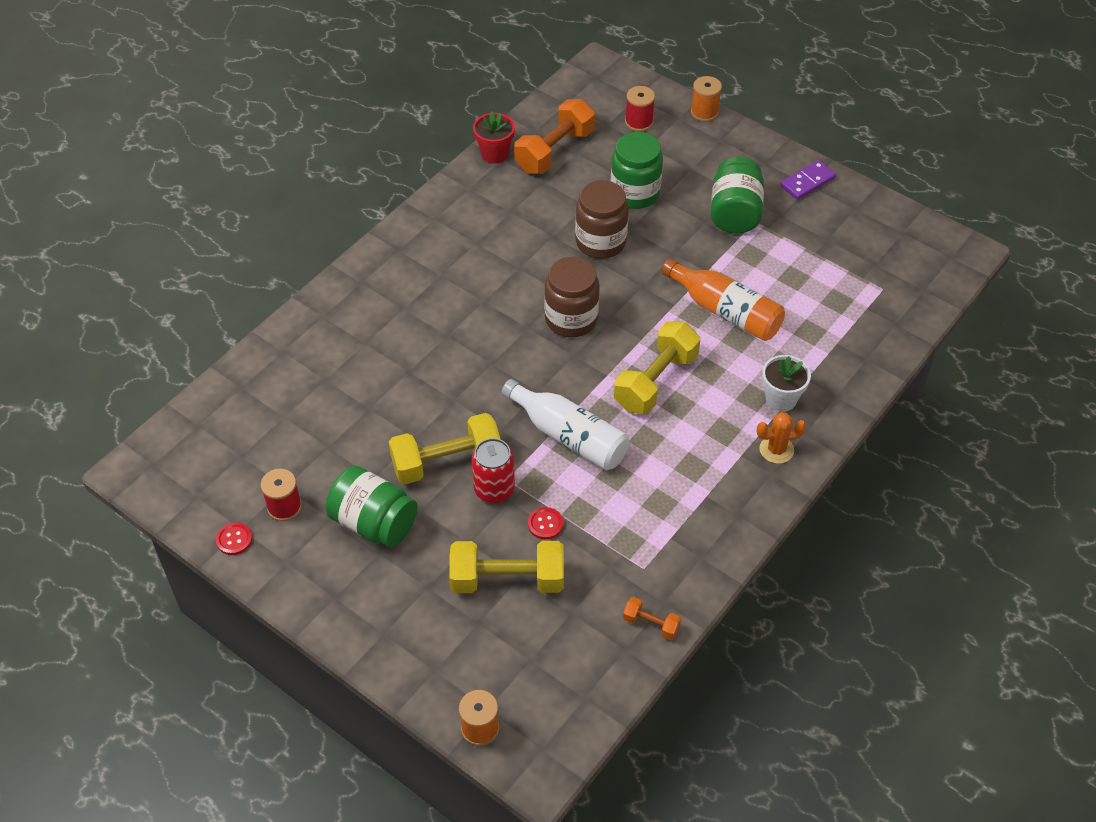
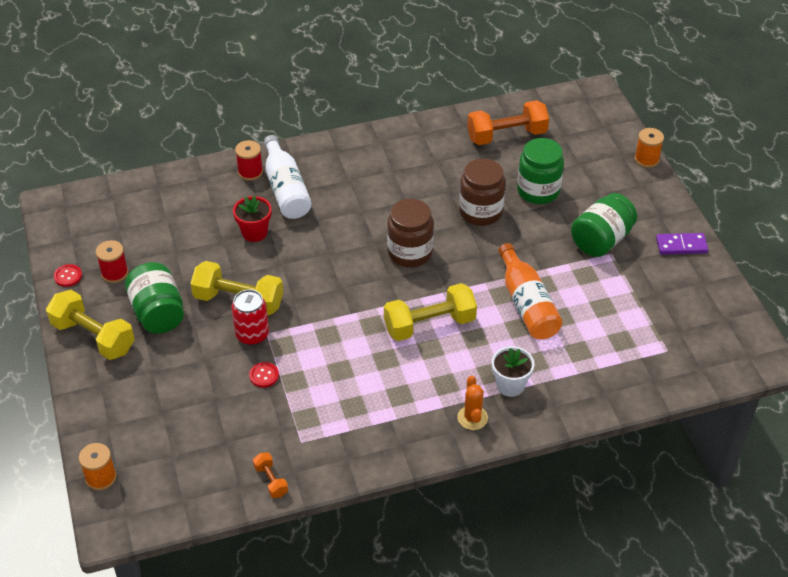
camera: 35 degrees right, 5 degrees down
yellow dumbbell [449,541,564,593] -> yellow dumbbell moved to [46,290,135,360]
red flower pot [473,112,515,164] -> red flower pot moved to [233,196,272,242]
white bottle [501,379,629,470] -> white bottle moved to [264,135,312,219]
red spool [625,86,655,132] -> red spool moved to [235,140,263,181]
orange cactus [757,412,806,464] -> orange cactus turned 60 degrees clockwise [457,376,488,430]

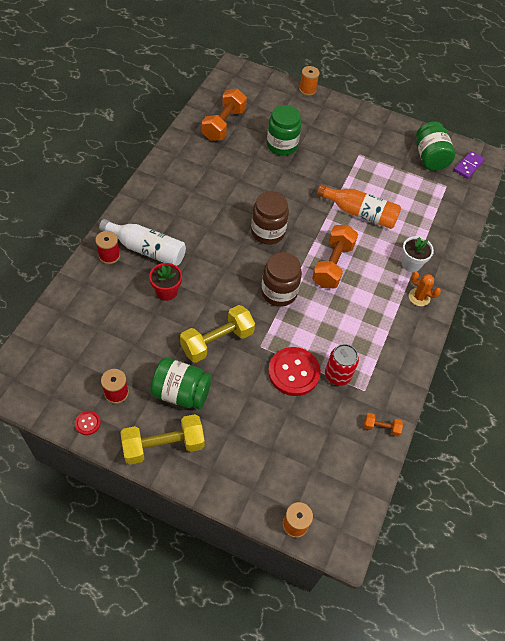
camera: 55 degrees left, 10 degrees up
red can [231,289,269,345] -> red can moved to [325,344,359,386]
red button [249,362,279,388] -> red button [268,347,321,396], size x2.19
yellow dumbbell [384,283,477,341] -> orange dumbbell [312,225,358,288]
brown jar [459,159,506,226] -> brown jar moved to [261,252,302,307]
green jar [571,193,637,257] -> green jar moved to [416,122,455,171]
purple domino [656,233,708,255] -> purple domino moved to [454,151,485,179]

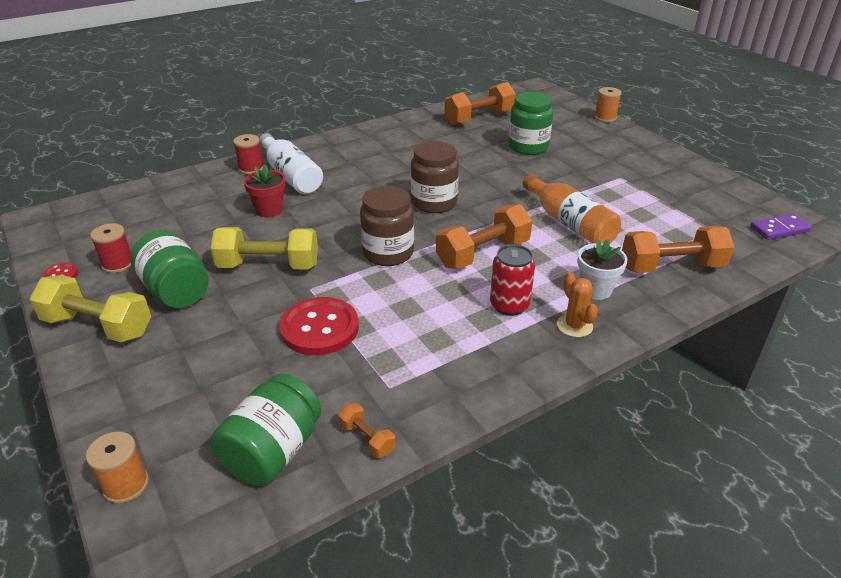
camera: 40 degrees right, 20 degrees down
red can [325,344,359,386] -> red can moved to [490,244,535,316]
green jar [416,122,455,171] -> green jar moved to [211,374,321,486]
none -> orange dumbbell [622,226,734,273]

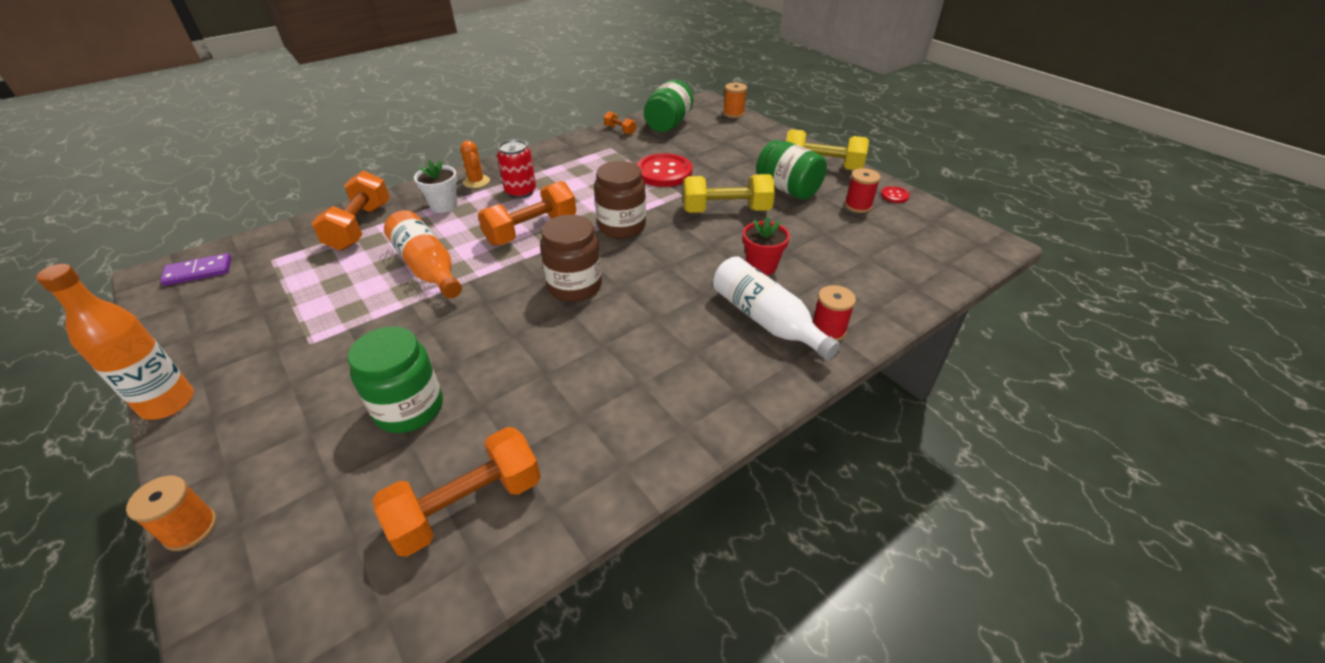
camera: 175 degrees right, 5 degrees up
orange dumbbell [622,226,734,273] -> orange dumbbell turned 75 degrees counterclockwise [312,171,390,251]
none -> orange bottle [36,264,194,420]

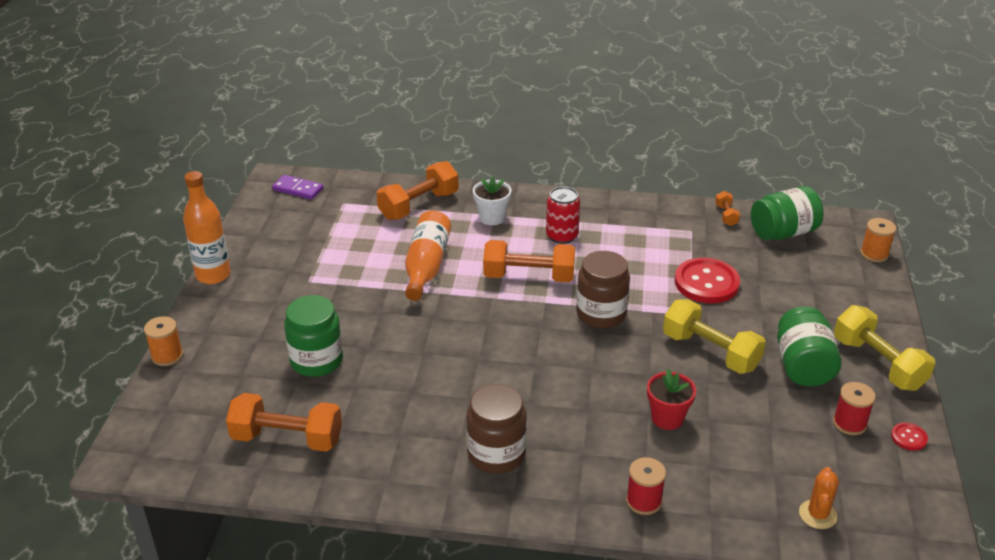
camera: 45 degrees right, 5 degrees down
orange cactus [460,140,490,188] -> orange cactus moved to [799,467,839,529]
brown jar [540,215,602,302] -> brown jar moved to [466,384,527,474]
white bottle [713,256,840,360] -> none

